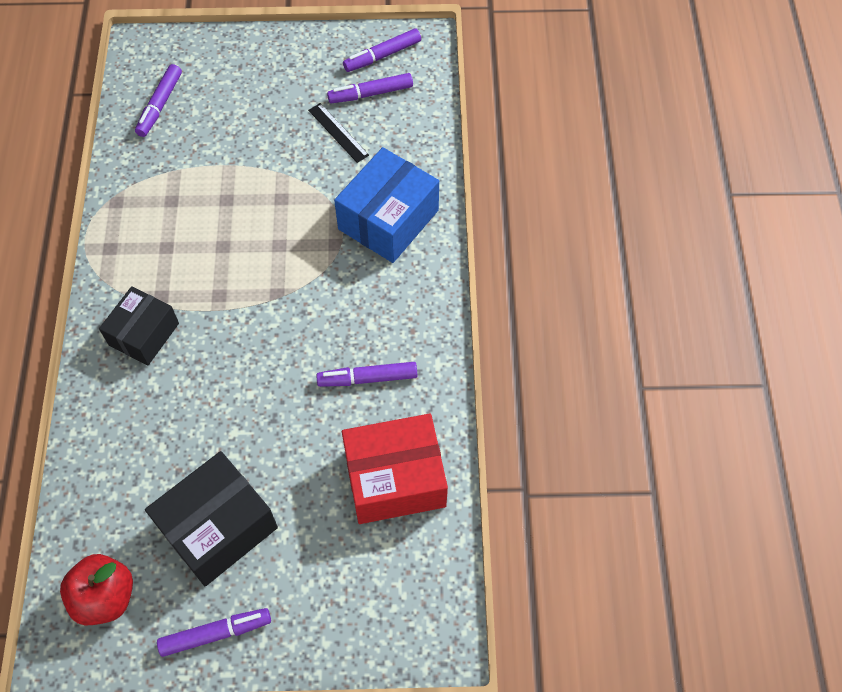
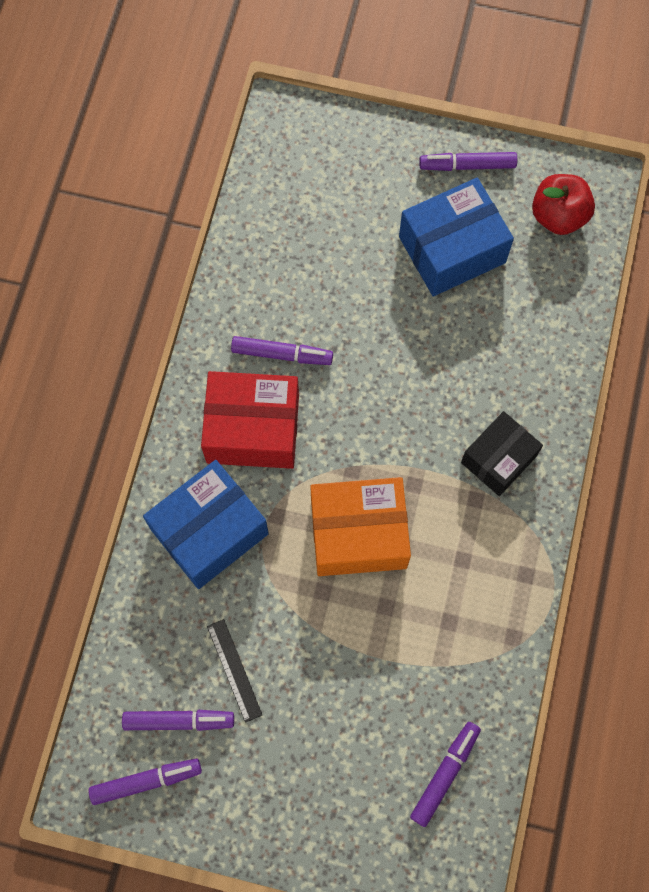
camera: 165 degrees left, 10 degrees up
black box [145,451,278,586] -> blue box [399,178,514,296]
red box [342,414,448,524] -> red box moved to [201,371,299,469]
none -> orange box [310,477,411,576]

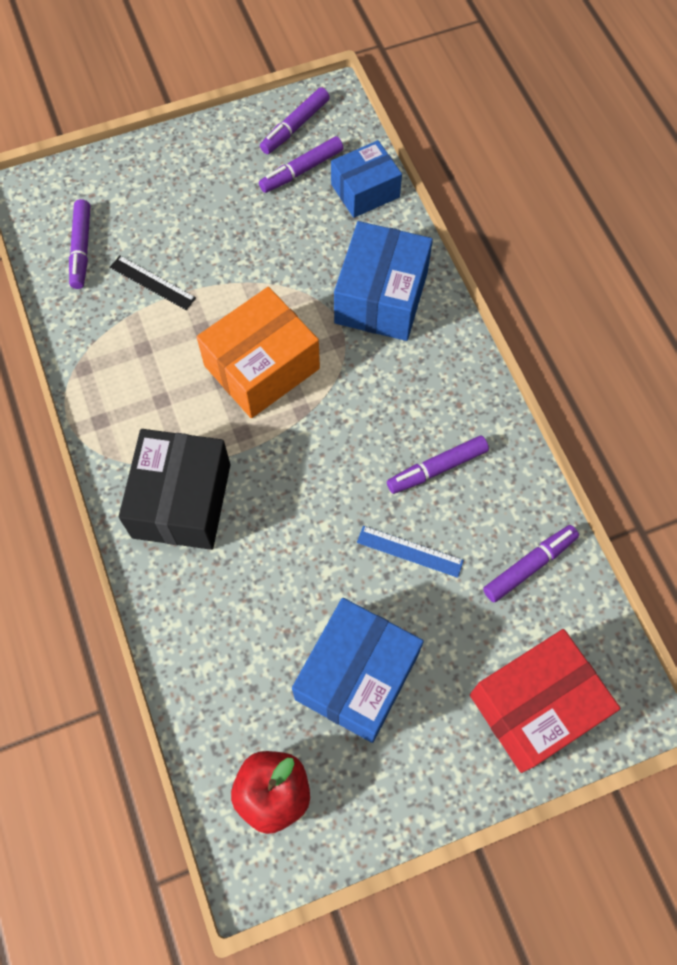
camera: 145 degrees right, 5 degrees down
red box [201,371,299,469] -> red box moved to [470,629,620,773]
black ruler [207,619,262,723] -> black ruler moved to [110,256,196,310]
purple marker [419,152,517,171] -> purple marker moved to [483,525,579,602]
black box [461,411,543,496] -> black box [119,429,230,550], size x1.51
none -> blue box [331,140,402,218]
none -> blue ruler [357,526,464,578]

